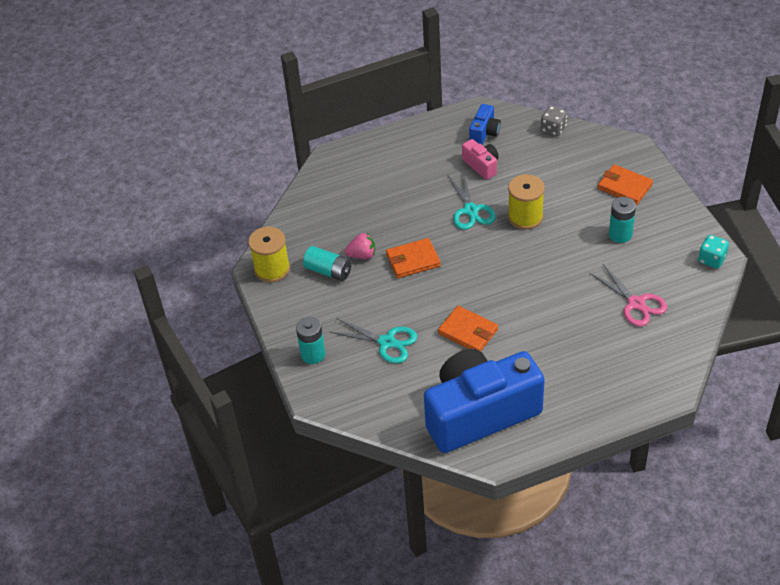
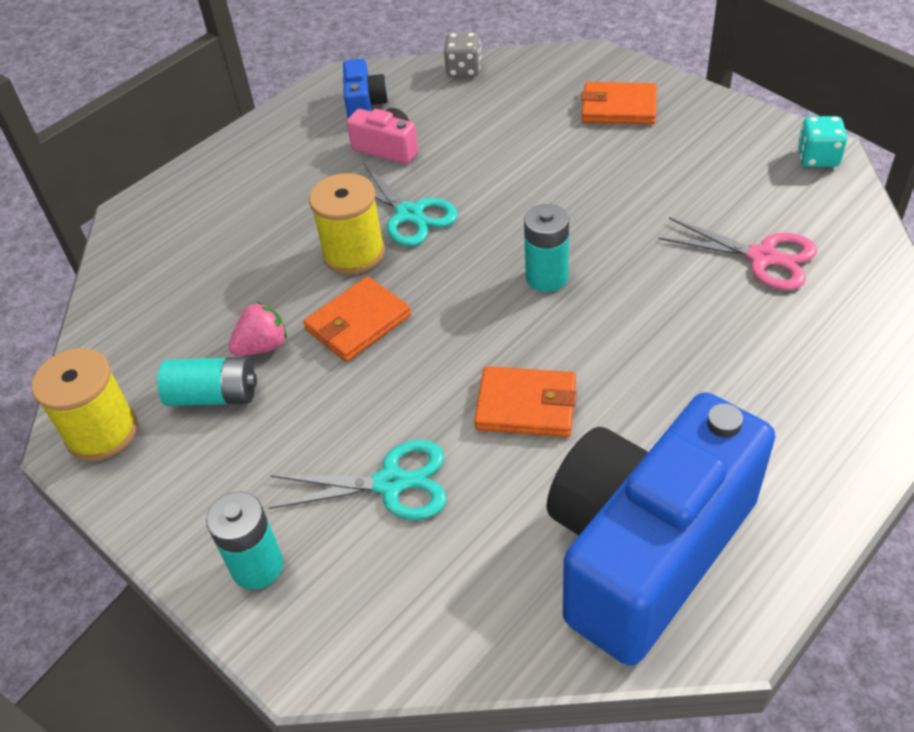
camera: 25 degrees left, 0 degrees up
yellow spool [508,174,545,230] -> yellow spool moved to [309,173,385,275]
turquoise battery [609,197,636,243] -> turquoise battery moved to [524,204,569,292]

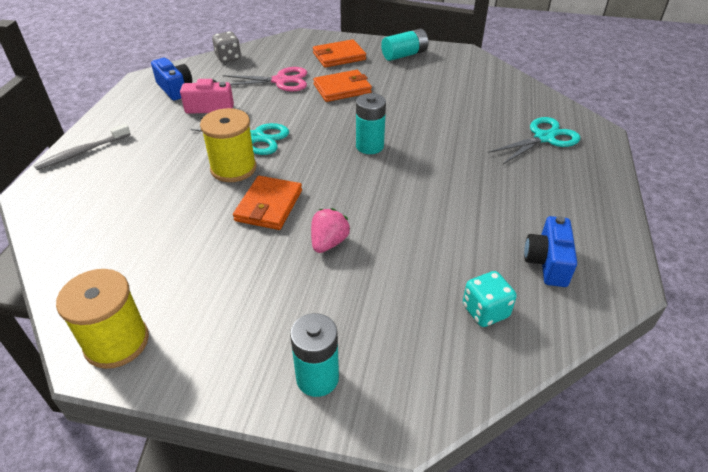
camera: 35 degrees left, 5 degrees down
turquoise battery [157,357,257,406] -> turquoise battery moved to [381,29,428,61]
pink strawberry [228,302,287,356] -> pink strawberry moved to [311,208,350,253]
turquoise scissors [268,440,446,520] -> turquoise scissors moved to [488,117,580,164]
orange wallet [474,366,577,437] -> orange wallet moved to [313,70,372,102]
blue camera [546,392,775,666] -> blue camera [524,216,577,287], size x0.41
pink scissors [658,217,817,290] -> pink scissors moved to [222,67,307,92]
turquoise dice [797,116,847,167] -> turquoise dice moved to [463,271,517,327]
none -> grey toothbrush [34,124,131,170]

